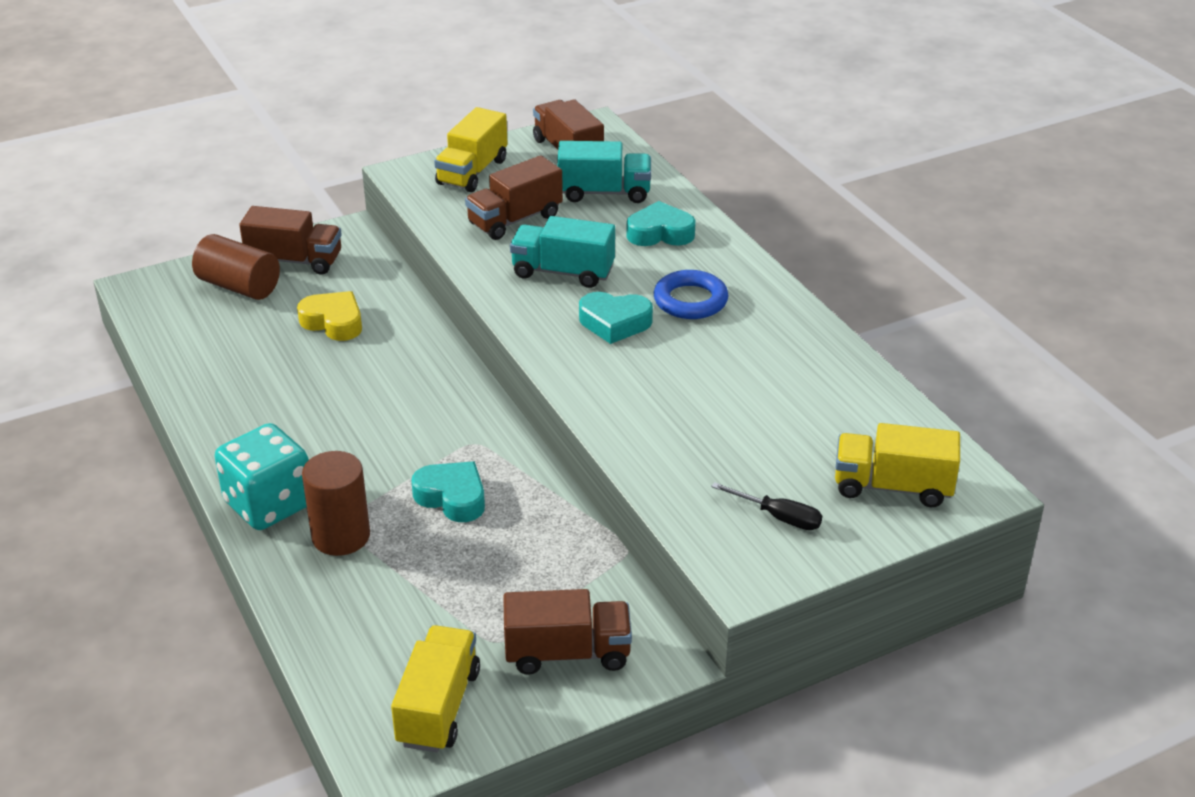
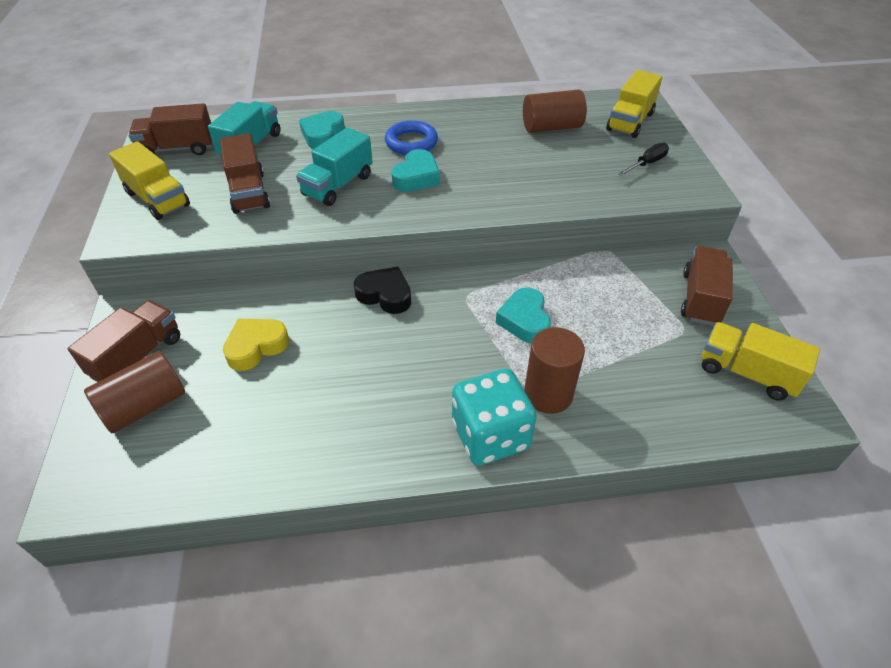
camera: 70 degrees left, 10 degrees up
turquoise heart [411,461,485,522] -> turquoise heart turned 60 degrees counterclockwise [496,287,551,343]
none -> black heart [354,267,411,314]
none -> brown cylinder [523,89,587,133]

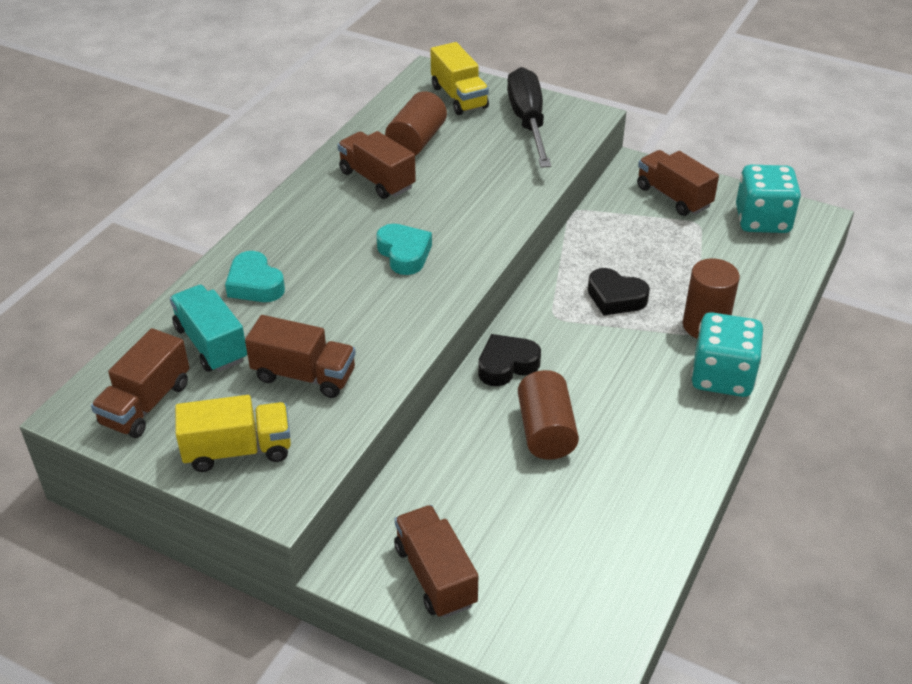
camera: 55 degrees left, 5 degrees down
brown cylinder [84,351,185,433] -> brown cylinder moved to [518,370,579,460]
yellow heart [223,319,289,371] -> none
turquoise truck [296,127,373,206] -> none
blue ring [385,120,438,155] -> none
turquoise heart [496,287,551,343] -> black heart [588,268,650,315]
black screwdriver [618,143,669,176] -> black screwdriver [507,67,551,168], size x2.15
yellow truck [702,322,820,401] -> turquoise dice [736,165,801,233]
none -> brown truck [337,131,416,199]

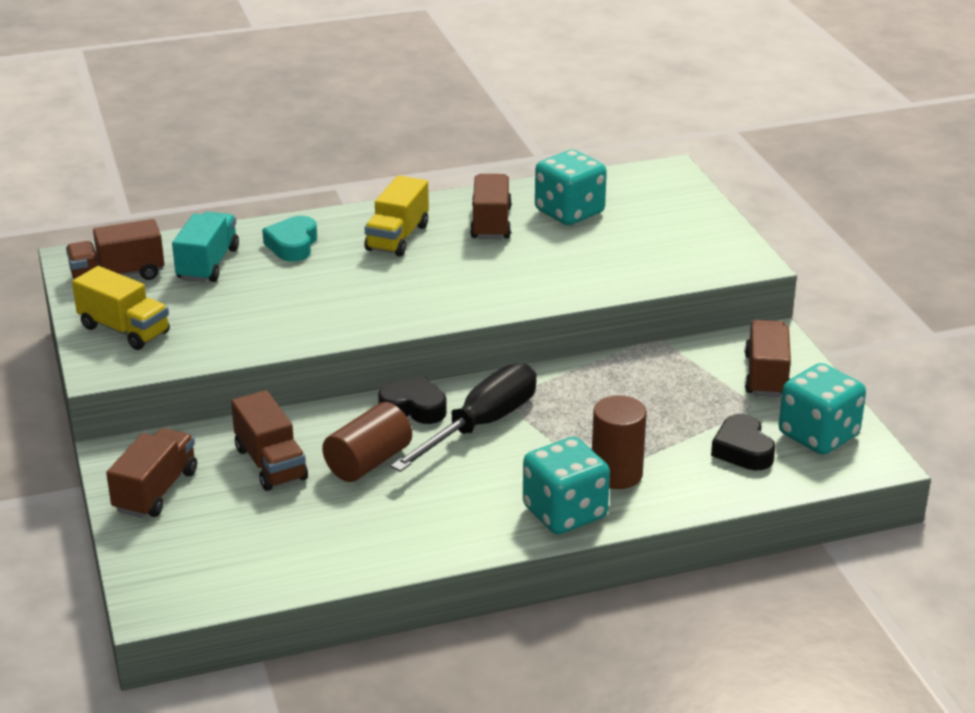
camera: 45 degrees right, 10 degrees down
brown truck [245,315,356,398] -> brown truck moved to [231,390,308,491]
turquoise heart [376,224,432,275] -> none
brown cylinder [385,91,447,156] -> turquoise dice [535,150,607,225]
yellow truck [431,42,489,115] -> yellow truck moved to [364,175,429,257]
black screwdriver [507,67,551,168] -> black screwdriver moved to [390,363,537,472]
black heart [588,268,650,315] -> black heart moved to [711,414,776,470]

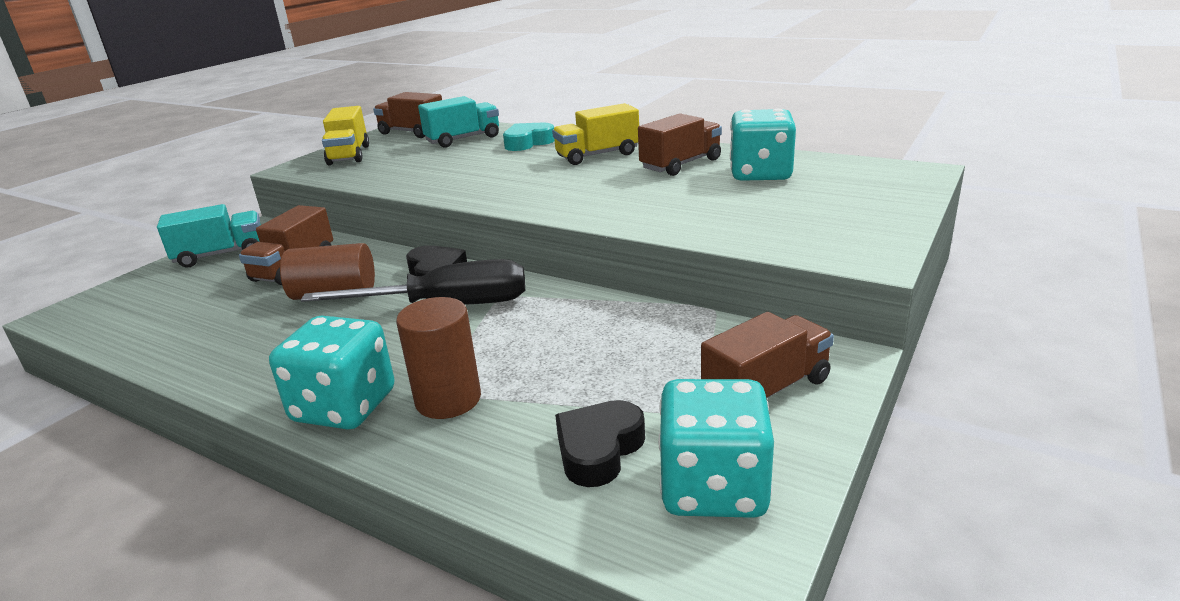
camera: 50 degrees right, 5 degrees down
brown truck [106,428,197,518] -> turquoise truck [157,204,261,267]

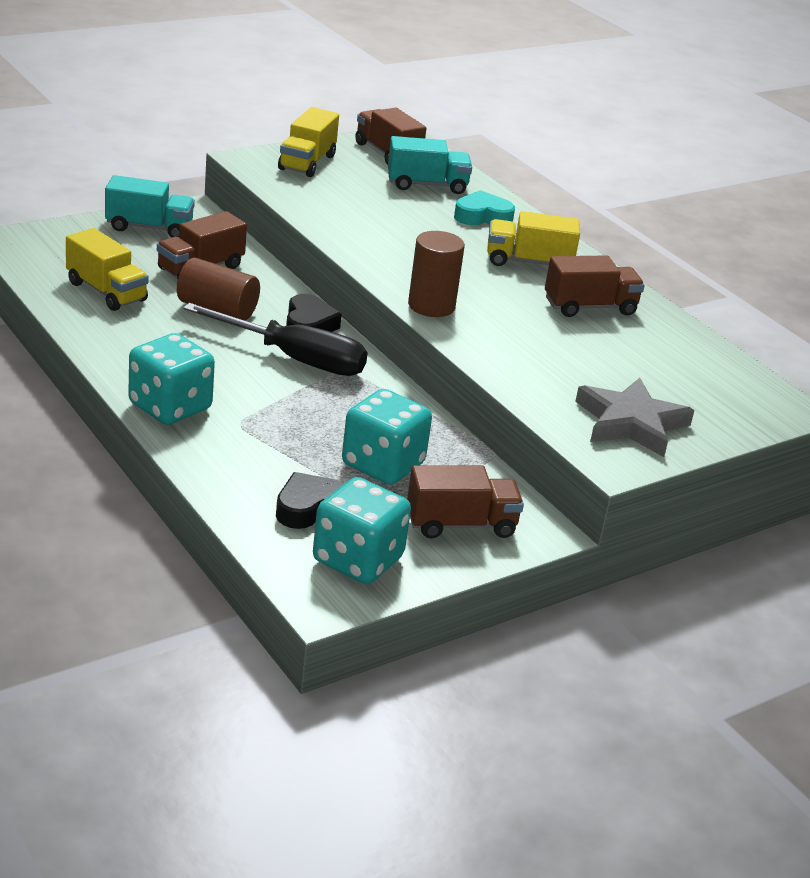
camera: 20 degrees right, 5 degrees up
brown cylinder [396,297,481,419] -> brown cylinder moved to [408,231,465,317]
turquoise dice [730,109,796,181] -> turquoise dice moved to [342,389,432,485]
none -> yellow truck [66,228,149,311]
none -> grey star [575,378,695,457]

